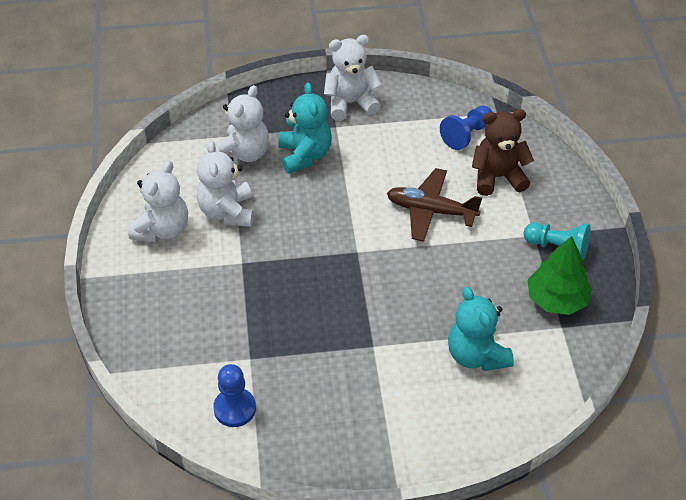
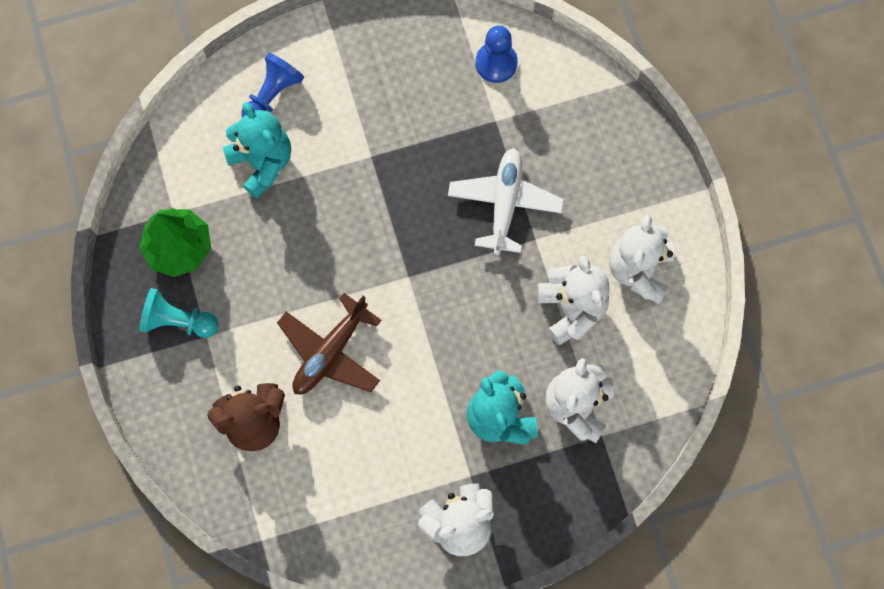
camera: 170 degrees right, 25 degrees up
brown plane [387,168,482,242] -> brown plane turned 120 degrees clockwise [277,293,381,395]
blue pawn [440,106,492,150] -> blue pawn moved to [241,53,304,117]
none -> white plane [448,148,564,255]

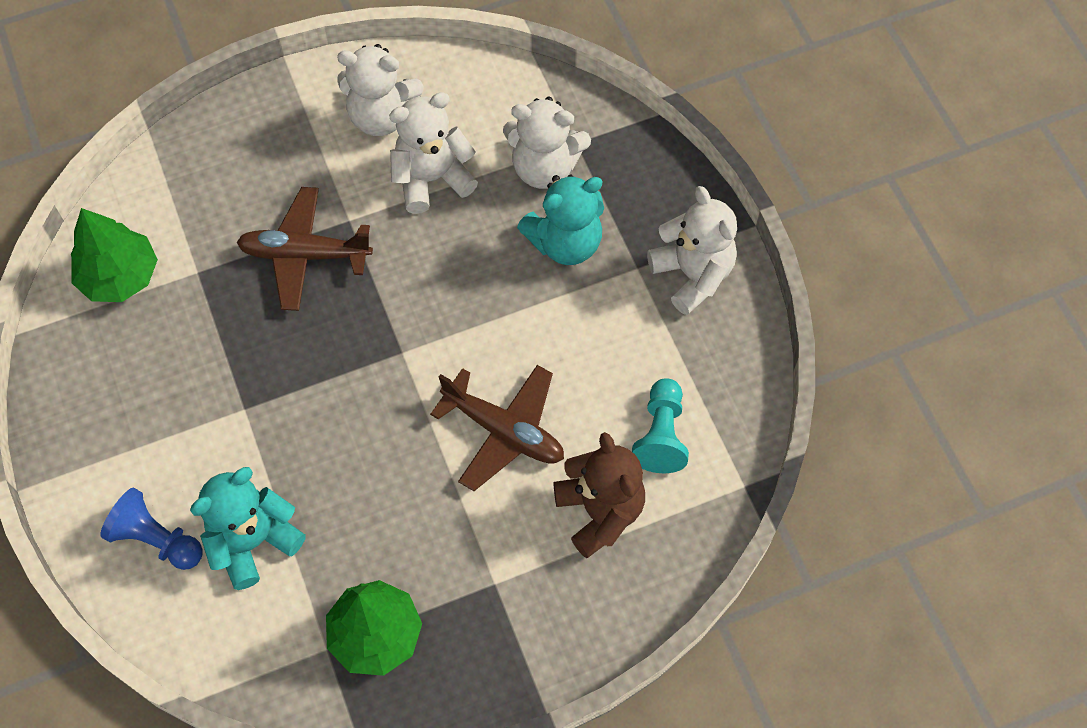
camera: 95 degrees left, 10 degrees down
turquoise pawn [139,288,218,338] -> turquoise pawn moved to [632,378,689,473]
white plane [448,148,564,255] -> brown plane [237,187,373,311]
blue pawn [476,26,518,83] -> green tree [71,208,158,302]

